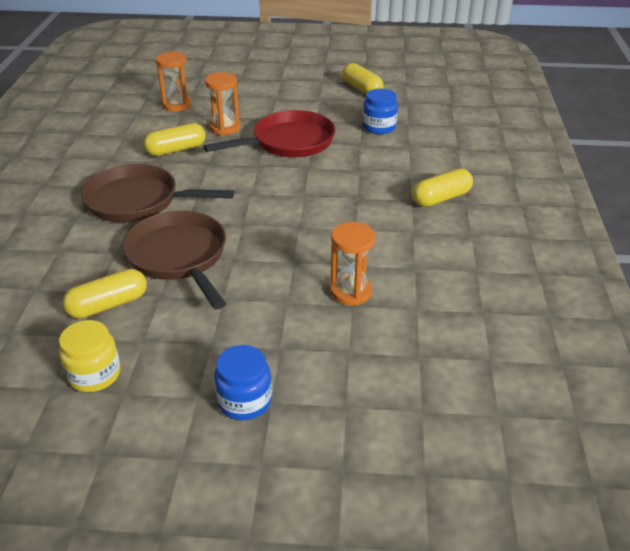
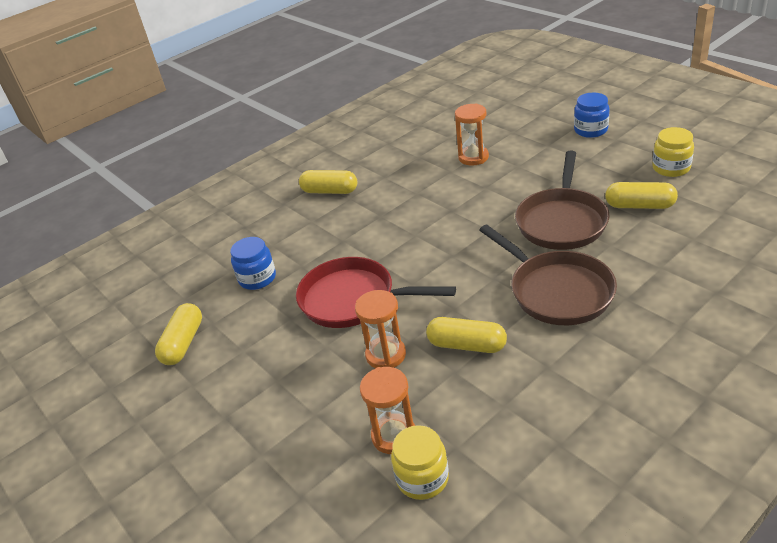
camera: 130 degrees left, 0 degrees up
none -> yellow jar [391,425,449,500]

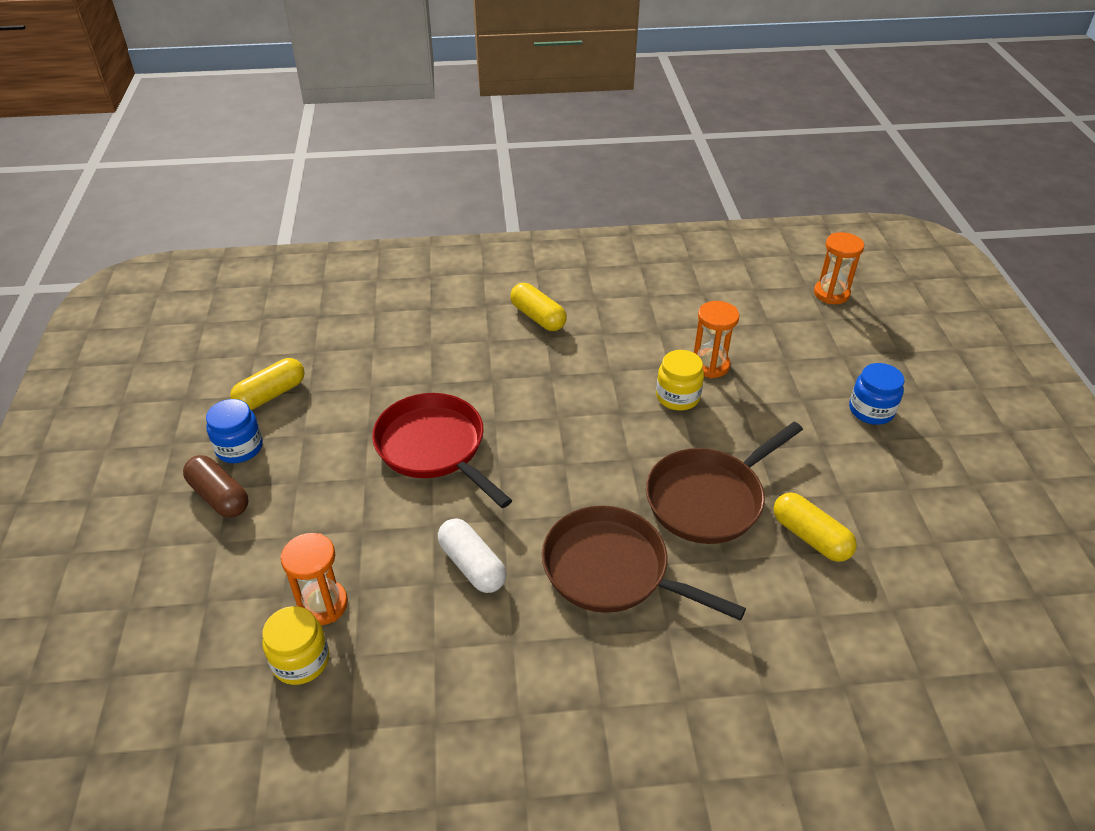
camera: 30 degrees right, 5 degrees up
blue jar [230,237,276,290] -> blue jar moved to [206,399,263,463]
orange hourglass [355,290,406,368] -> orange hourglass moved to [814,232,864,304]
yellow capsule [426,317,507,353] -> white capsule [438,518,506,593]
brown pan [479,225,617,325] -> brown pan turned 120 degrees clockwise [542,506,746,621]
yellow jar [652,127,694,177] -> yellow jar moved to [656,350,704,411]
none -> brown capsule [183,455,249,518]

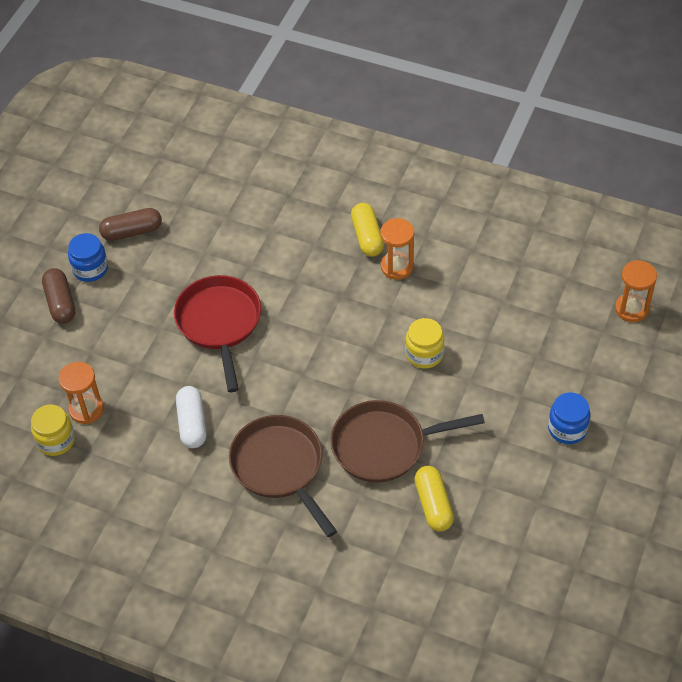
camera: 30 degrees right, 10 degrees up
yellow capsule [230,358,305,410] -> brown capsule [99,208,162,241]
orange hourglass [694,301,739,378] -> orange hourglass moved to [380,218,414,280]

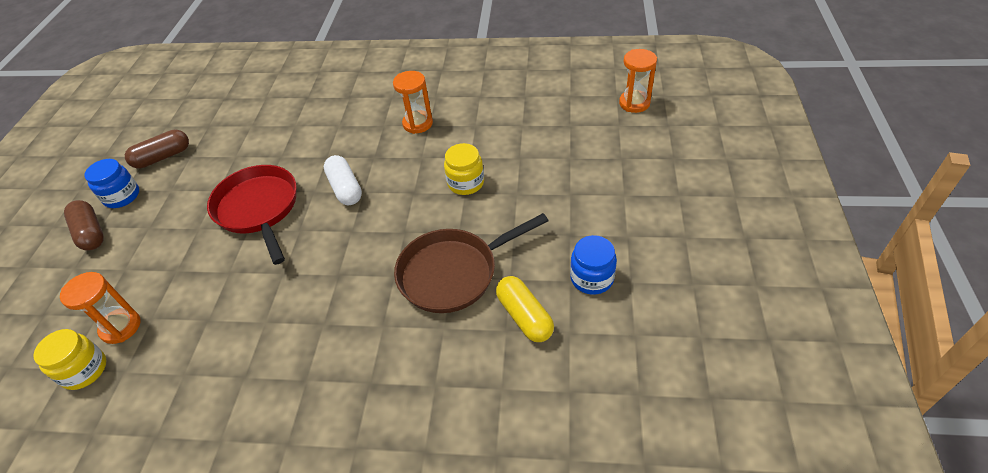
camera: 15 degrees left, 5 degrees down
white capsule [176,386,206,448] -> white capsule moved to [324,155,362,205]
brown pan [229,415,337,537] -> none
yellow capsule [351,203,384,257] -> none
blue jar [548,392,590,444] -> blue jar moved to [570,235,617,295]

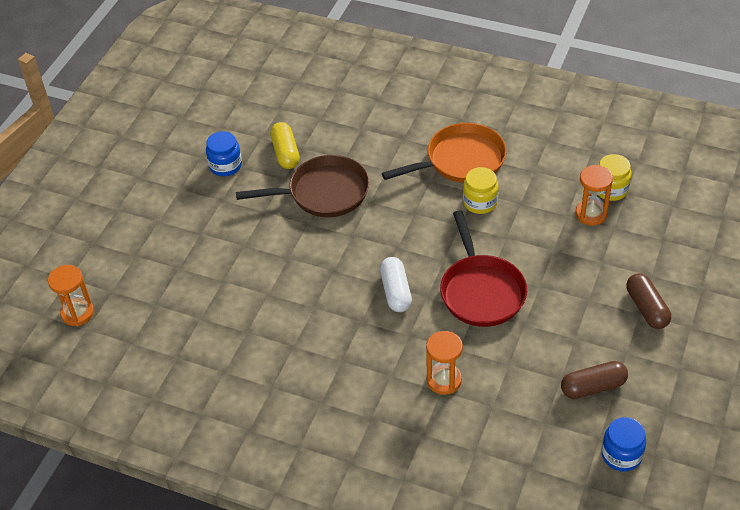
camera: 165 degrees left, 0 degrees up
blue jar [84,159,139,208] -> blue jar moved to [602,417,646,472]
orange hourglass [393,71,433,134] -> orange hourglass moved to [426,331,463,395]
yellow jar [444,143,484,195] -> yellow jar moved to [463,167,499,214]
none -> orange pan [382,123,507,183]

